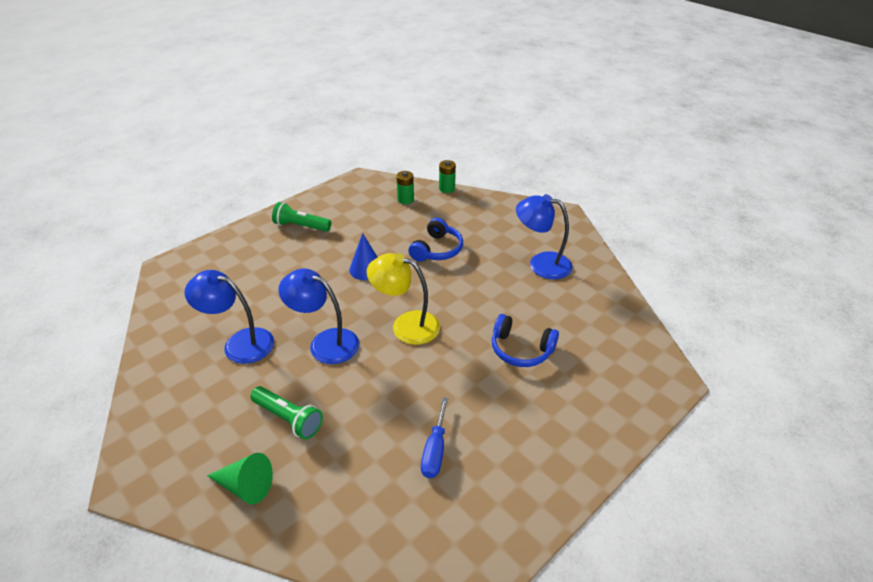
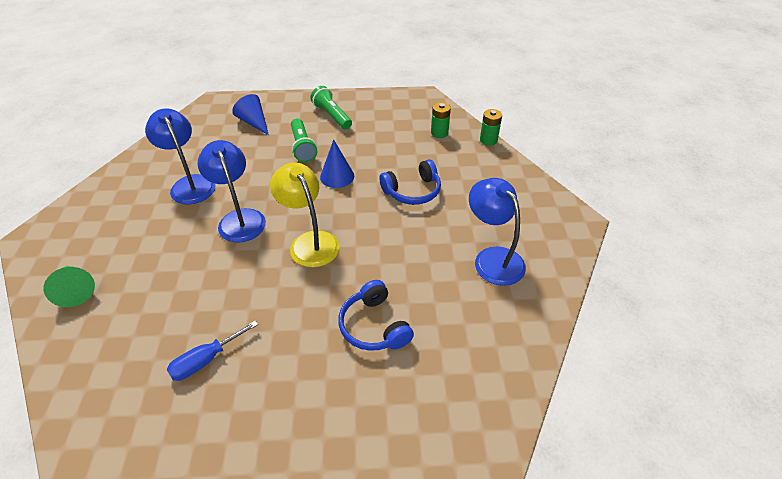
camera: 40 degrees right, 5 degrees up
green flashlight [250,386,323,439] -> green flashlight moved to [291,119,317,162]
none -> blue cone [232,94,269,135]

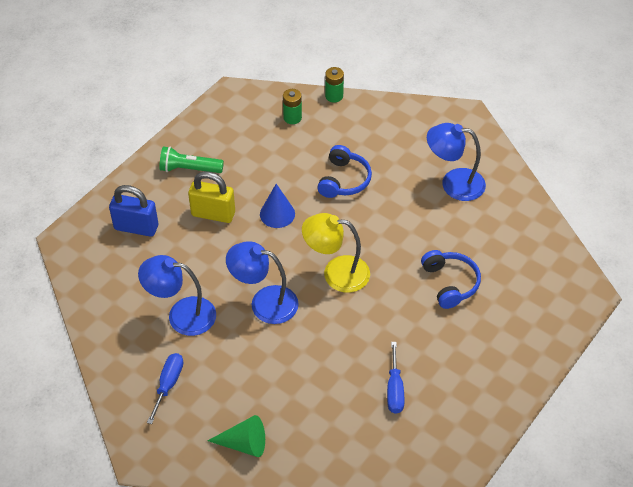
camera: 50 degrees left, 5 degrees up
blue cone [232,94,269,135] -> blue padlock [109,185,158,237]
green flashlight [291,119,317,162] -> yellow padlock [188,171,235,223]
blue headphones [338,280,414,351] -> blue headphones turned 120 degrees counterclockwise [421,250,481,309]
none -> blue screwdriver [147,353,183,424]

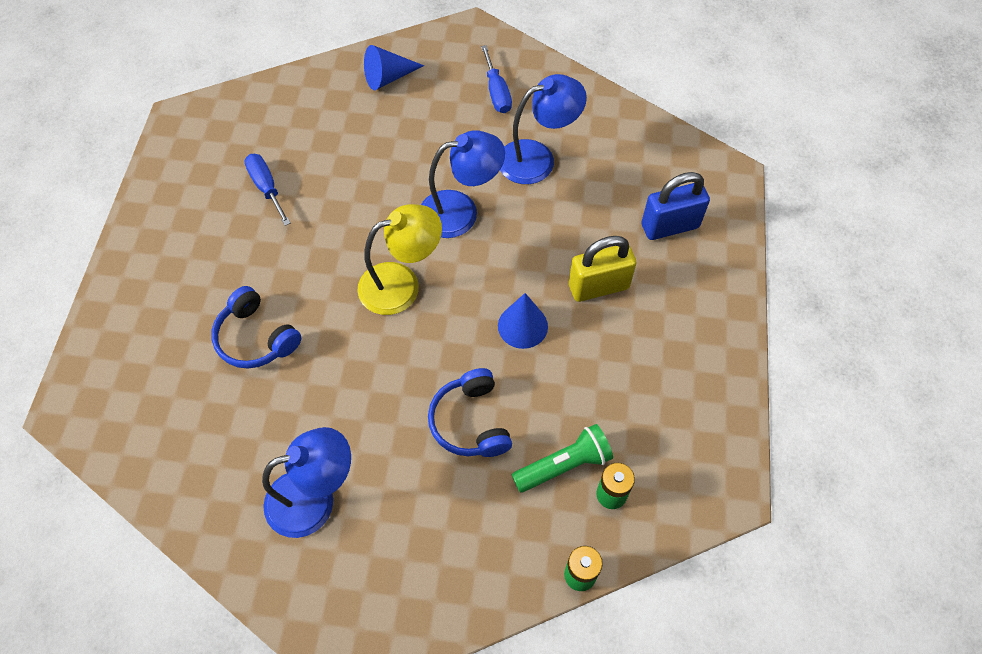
camera: 150 degrees right, 10 degrees up
green flashlight [160,146,224,173] -> green flashlight moved to [512,424,613,493]
green cone [207,415,265,457] -> blue cone [364,45,424,90]

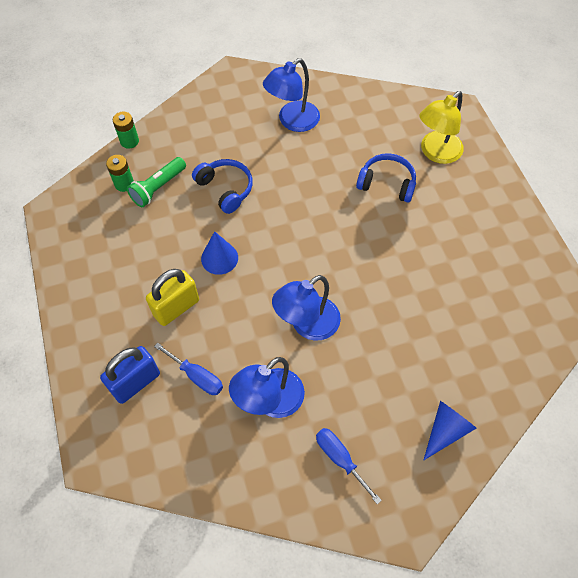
camera: 155 degrees right, 0 degrees up
blue screwdriver [244,154,291,226] -> blue screwdriver moved to [154,343,223,395]
yellow lamp [357,204,442,315] -> yellow lamp moved to [419,91,464,164]

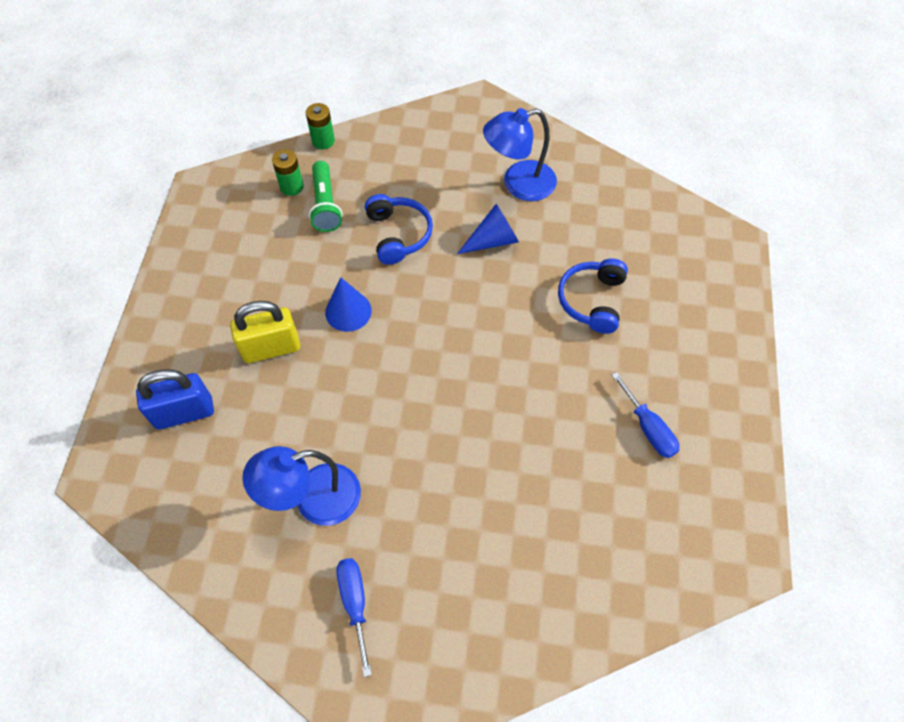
camera: 25 degrees right, 0 degrees up
green flashlight [127,157,186,207] -> green flashlight turned 75 degrees counterclockwise [309,161,343,232]
blue screwdriver [154,343,223,395] -> blue screwdriver moved to [612,372,679,458]
blue lamp [272,275,341,341] -> none
blue headphones [356,153,416,202] -> blue headphones turned 120 degrees counterclockwise [558,259,628,334]
yellow lamp [419,91,464,164] -> none
blue cone [424,401,476,460] -> blue cone moved to [457,204,519,254]

